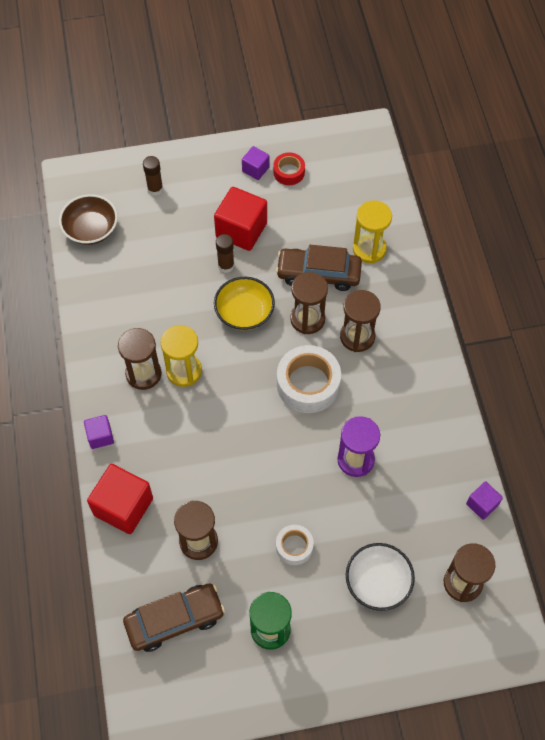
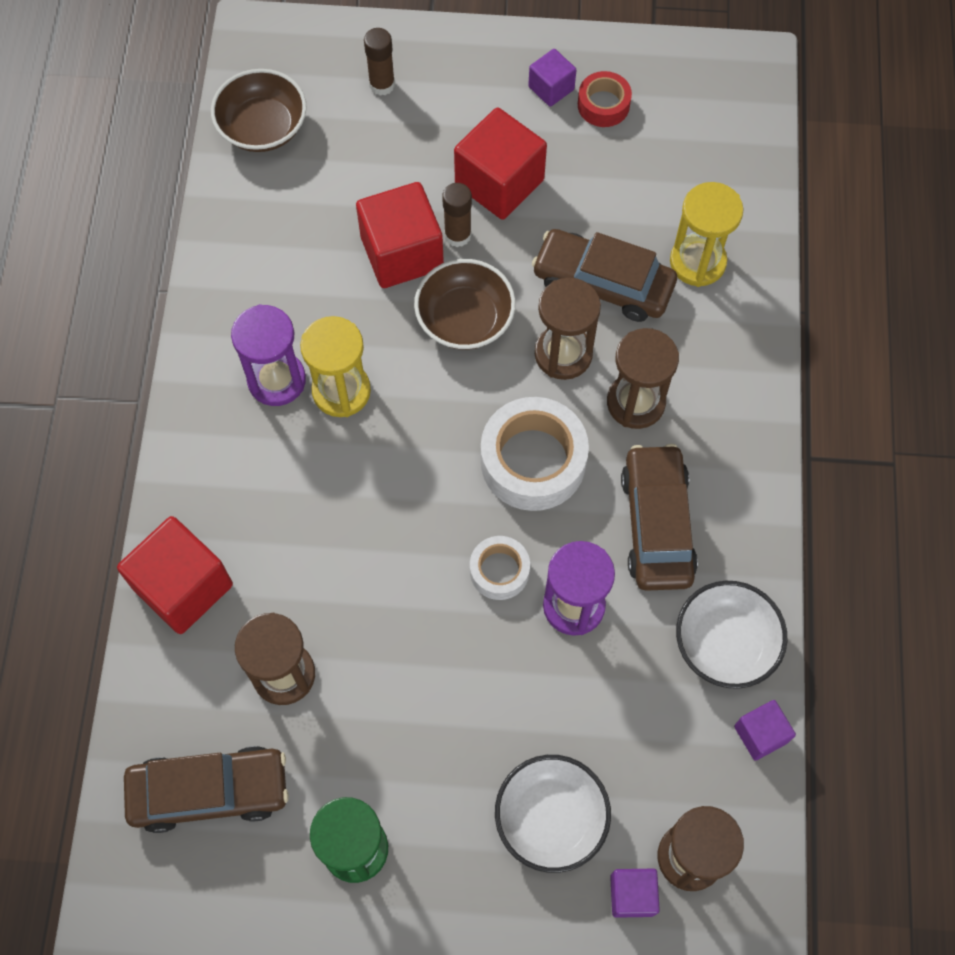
camera: 15 degrees right, 5 degrees up
purple cube [84,415,114,449] -> purple cube moved to [610,869,660,918]
brown hourglass [118,328,161,390] -> purple hourglass [231,304,306,406]
yellow bowl [214,277,275,330] -> brown bowl [414,259,516,350]
white tape [276,525,314,565] -> white tape moved to [470,536,530,600]
none -> red cube [356,182,444,288]
none -> brown car [621,444,698,591]
none -> white bowl [676,581,788,689]

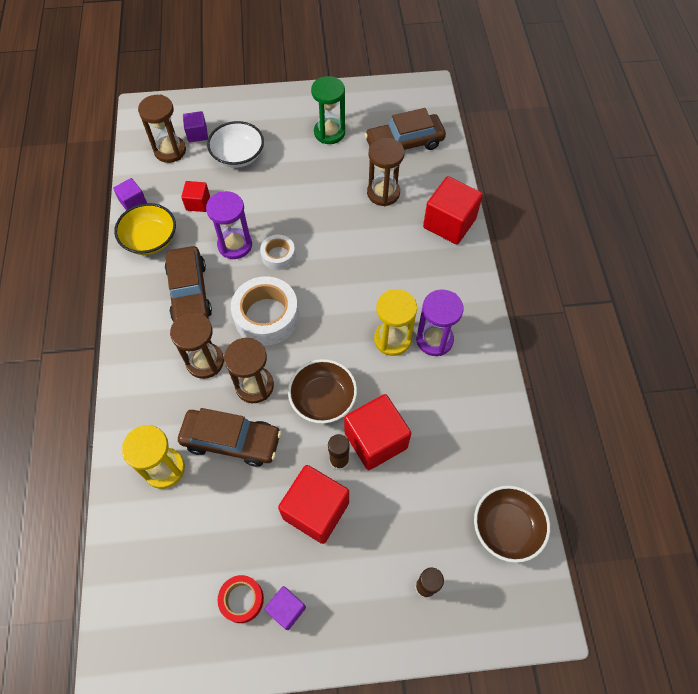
camera: 170 degrees right, 5 degrees down
white bowl [676,581,788,689] -> yellow bowl [114,203,176,255]
none -> red cube [181,181,210,212]

